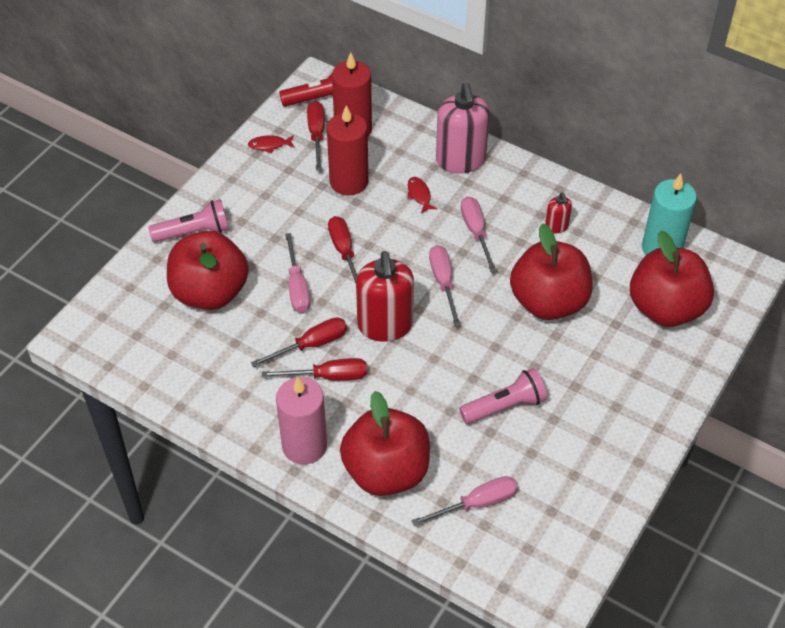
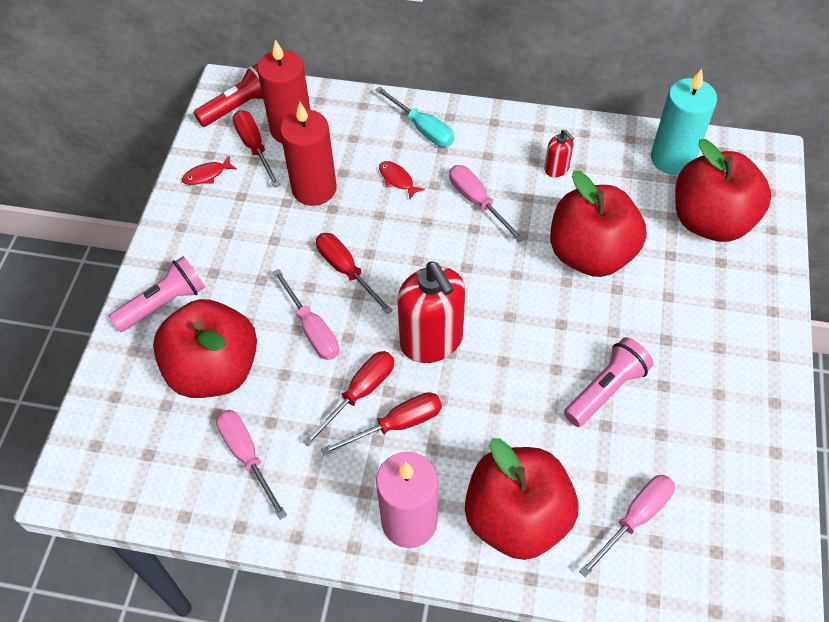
camera: 20 degrees left, 5 degrees up
pink screwdriver [429,245,461,327] -> pink screwdriver moved to [216,410,287,519]
pink soap dispenser [436,82,490,174] -> turquoise screwdriver [375,86,454,147]

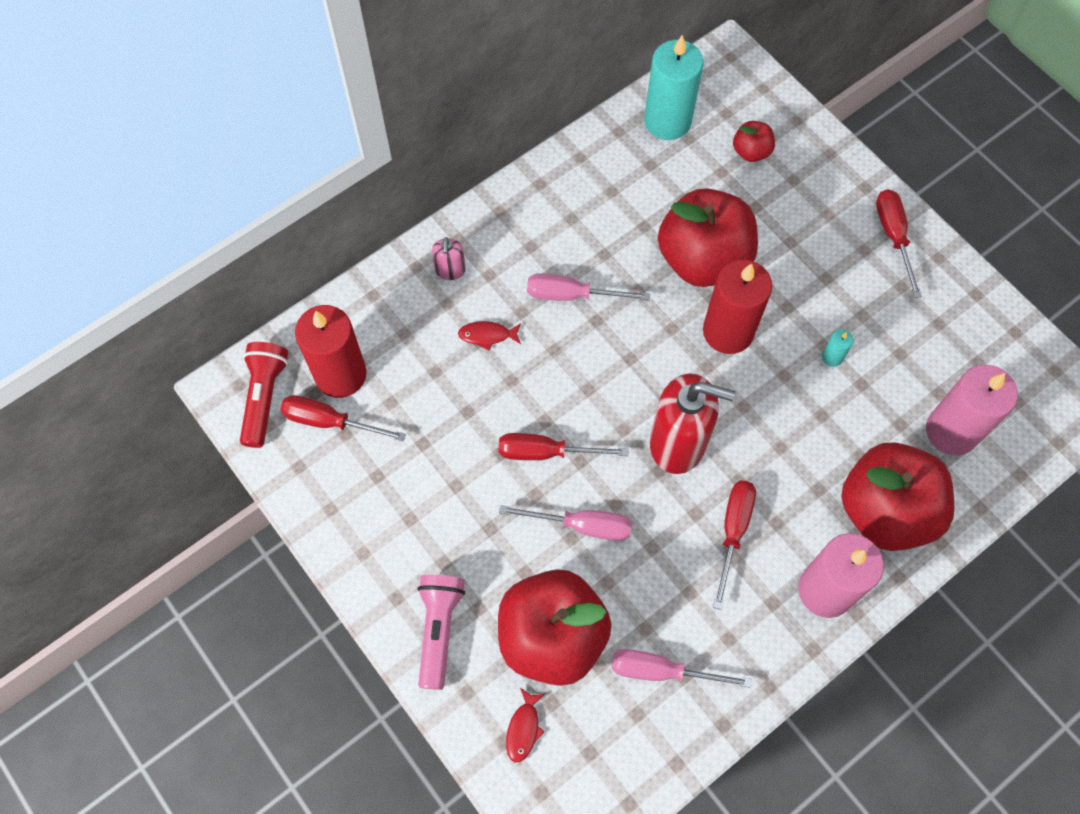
camera: 50 degrees left, 10 degrees up
red fish [182,155,237,185] -> red fish moved to [506,688,545,762]
red candle [280,102,337,206] -> red candle moved to [703,260,772,354]
red screwdriver [303,351,394,447] -> red screwdriver moved to [876,189,922,298]
turquoise screwdriver [375,86,454,147] -> pink soap dispenser [432,237,466,280]
red soap dispenser [544,129,574,177] -> none
pink flashlight [564,337,654,427] -> turquoise candle [822,329,854,367]
pink screwdriver [579,475,675,578] -> pink candle [926,365,1018,456]
red apple [675,139,772,242] -> red apple [733,121,775,162], size x0.44

